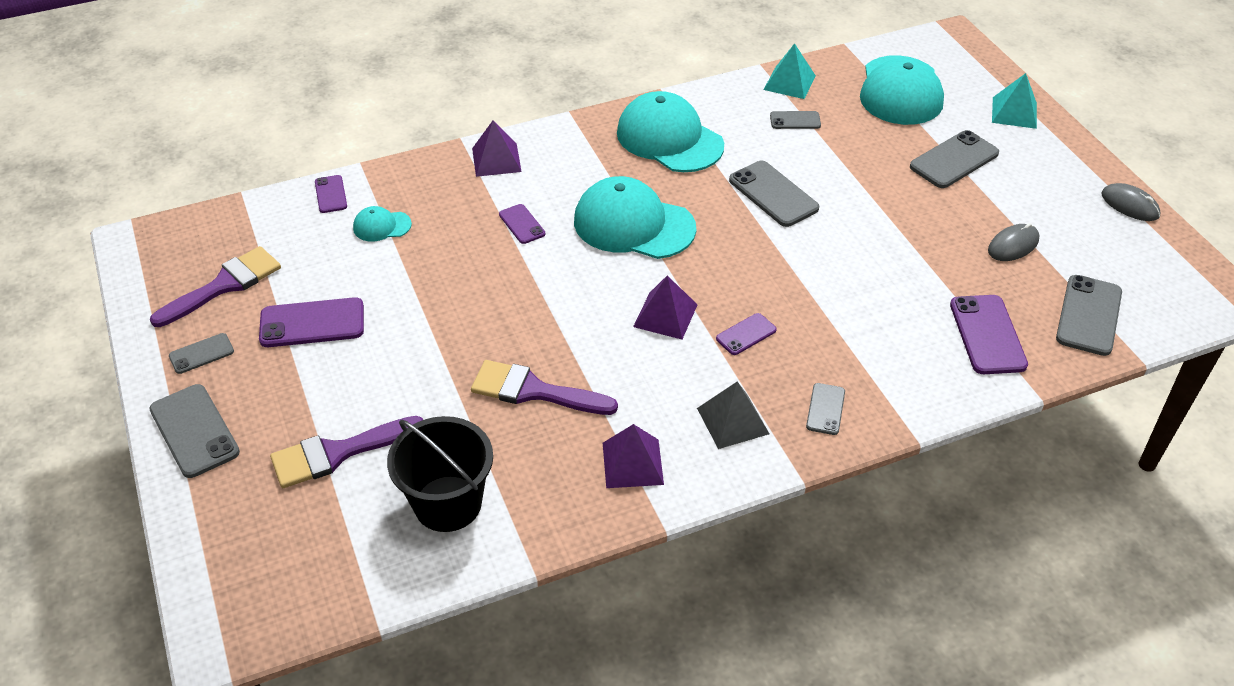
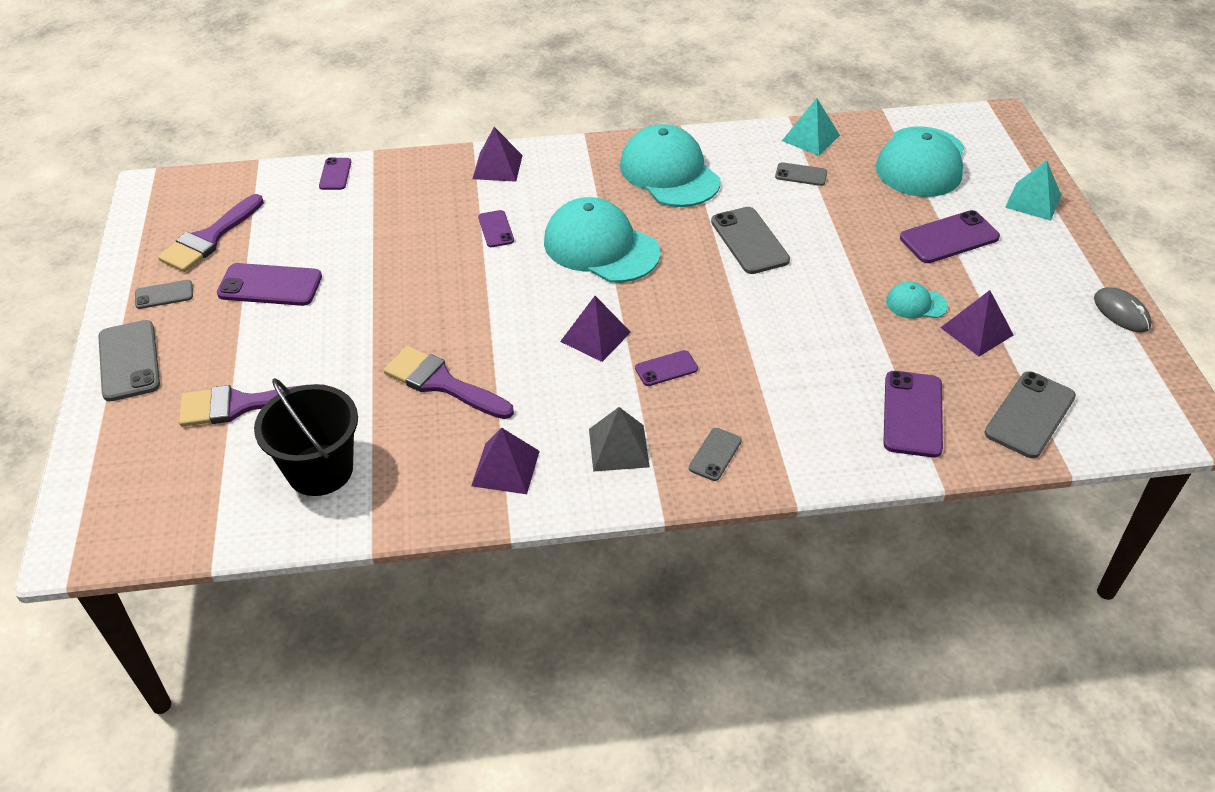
camera: 15 degrees right, 0 degrees up
purple brush [150,246,281,327] -> purple brush turned 150 degrees clockwise [158,194,264,272]
turquoise cap [353,206,412,242] -> turquoise cap moved to [886,282,948,319]
grey phone [910,130,999,188] -> purple phone [900,210,1000,263]
grey mouse [988,223,1039,261] -> purple pyramid [941,290,1013,356]

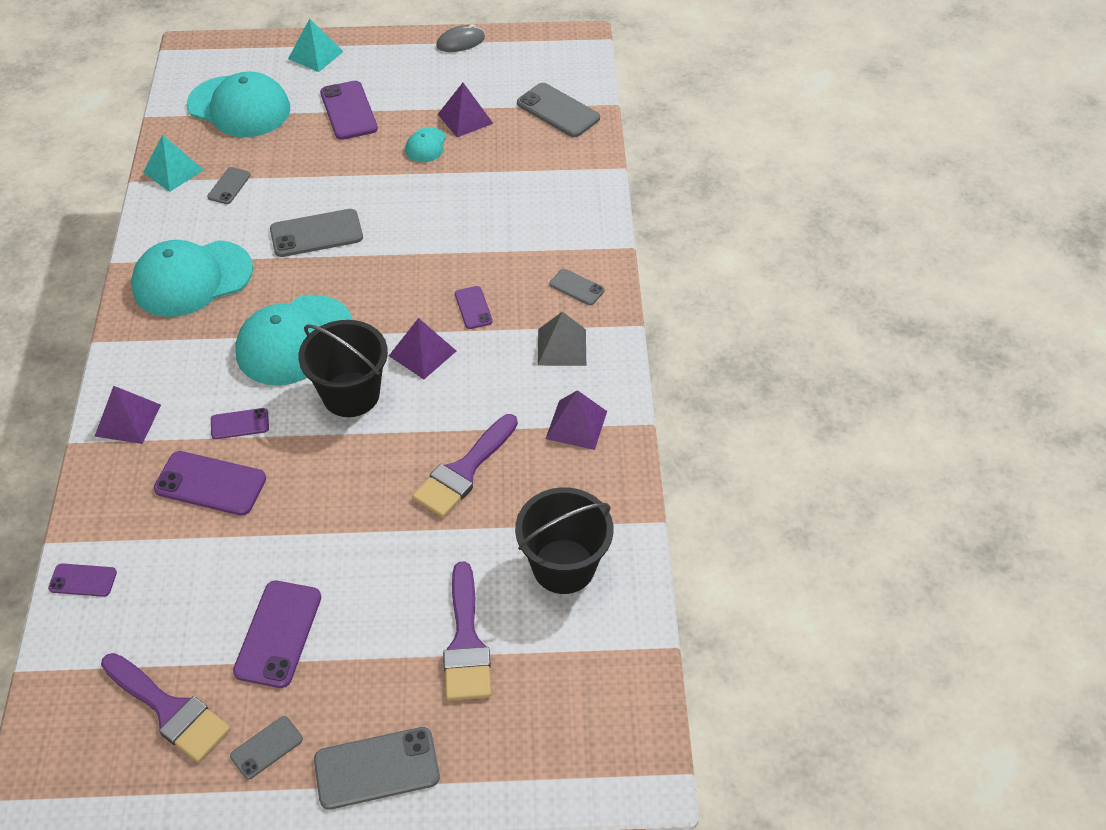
camera: 85 degrees left, 5 degrees up
grey phone [135,280,193,309] -> grey phone turned 60 degrees clockwise [230,716,303,779]
purple phone [883,371,943,457] -> purple phone moved to [154,451,266,516]
none -> black bucket [298,320,388,417]

